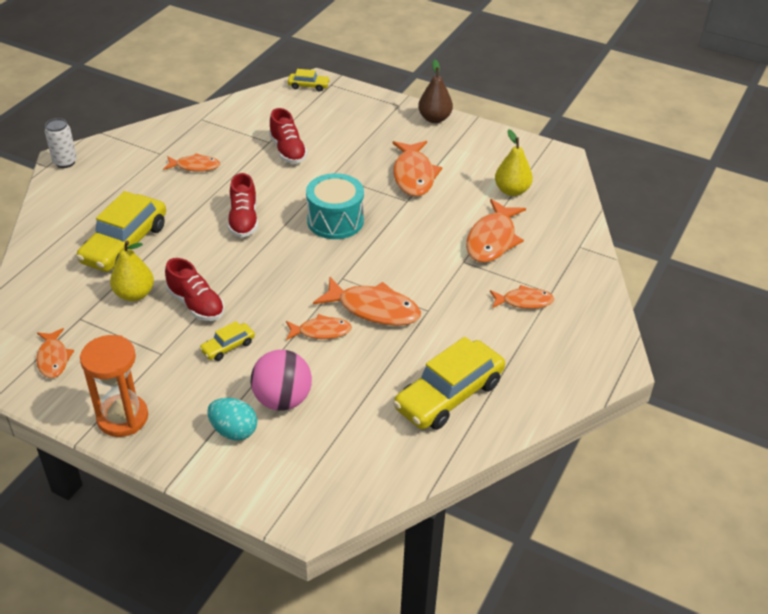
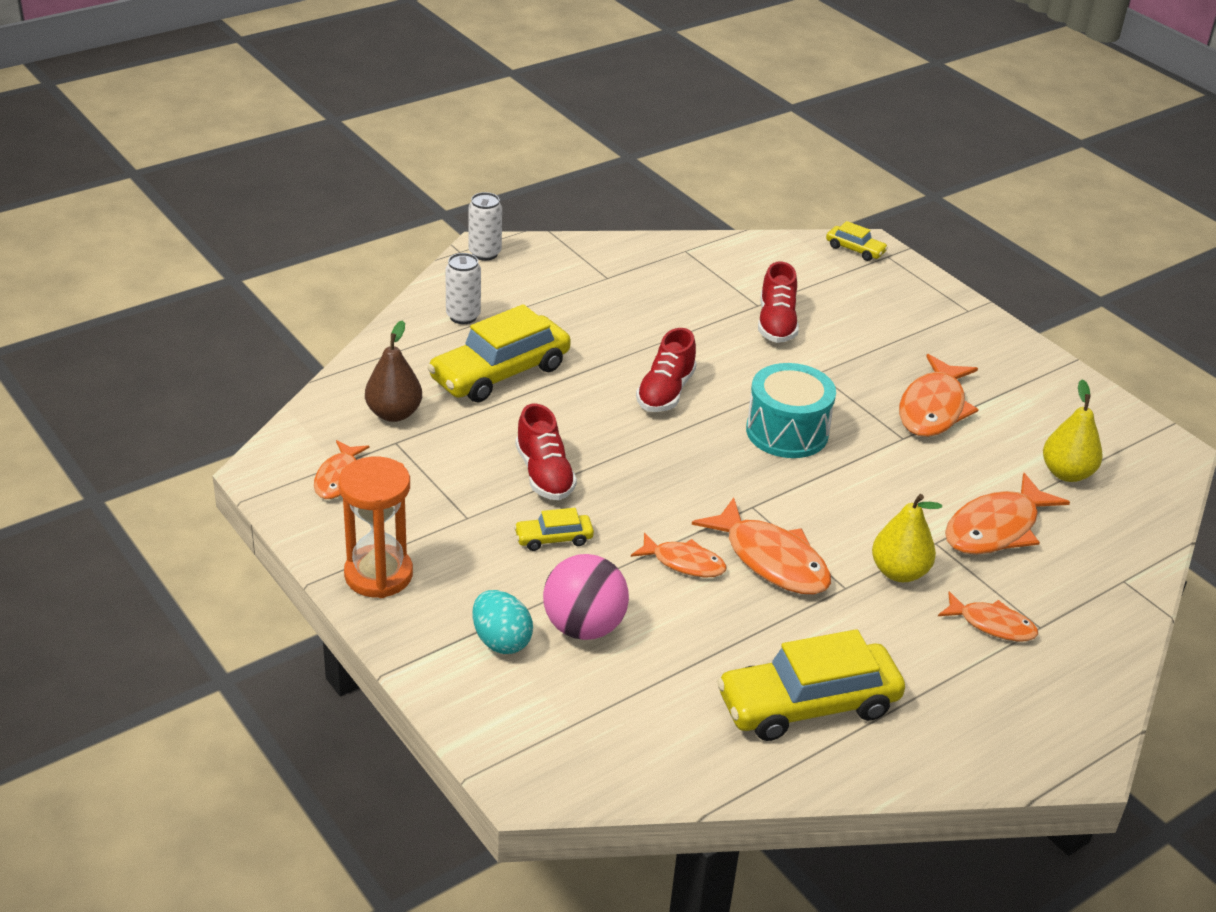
camera: 25 degrees right, 5 degrees down
yellow pear [110,241,154,301] -> yellow pear moved to [872,494,942,582]
orange fish [163,153,220,172] -> none
brown pear [418,60,453,123] -> brown pear moved to [365,320,422,422]
none -> white can [445,253,481,324]

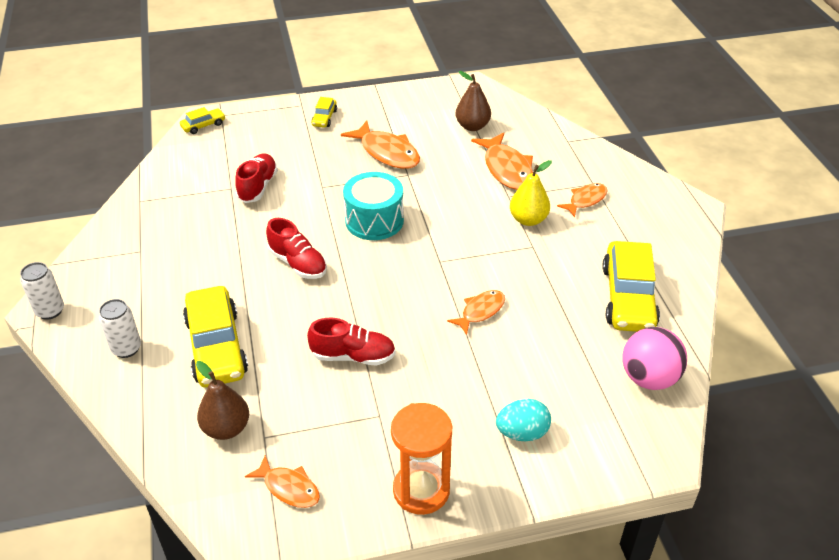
camera: 65 degrees left, 5 degrees up
yellow car [514,508,594,551] -> yellow car moved to [311,97,337,127]
pink ball [543,554,629,640] -> pink ball moved to [622,327,687,390]
orange fish [692,498,831,594] -> none
red shoe [758,261,799,343] -> red shoe turned 105 degrees counterclockwise [235,153,278,203]
yellow pear [1043,379,1103,482] -> brown pear [456,71,491,131]

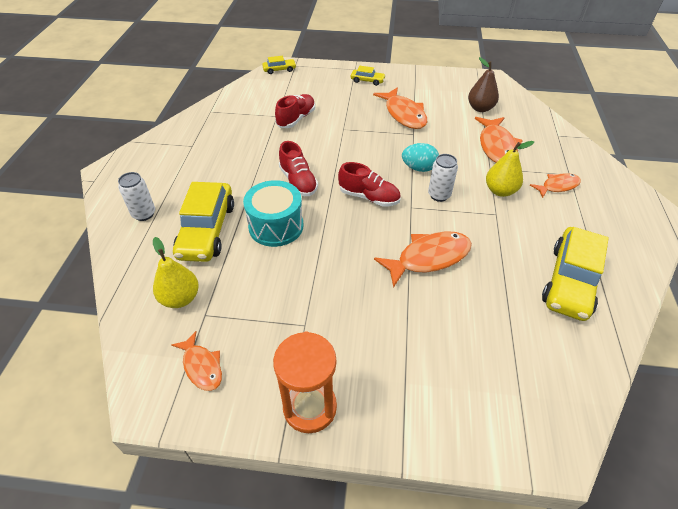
camera: 20 degrees right, 5 degrees up
white can [20,262,64,320] -> white can moved to [428,154,458,202]
brown pear [196,361,249,440] -> yellow pear [153,237,199,308]
red shoe [307,318,396,366] -> red shoe moved to [338,162,401,207]
yellow car [311,97,337,127] -> yellow car turned 105 degrees counterclockwise [351,66,386,86]
turquoise drum [343,172,404,240] -> turquoise drum moved to [243,180,304,247]
orange fish [447,290,505,335] -> orange fish [374,231,472,288], size x1.66
turquoise egg [496,399,551,441] -> turquoise egg moved to [402,143,439,172]
pink ball [622,327,687,390] -> none

